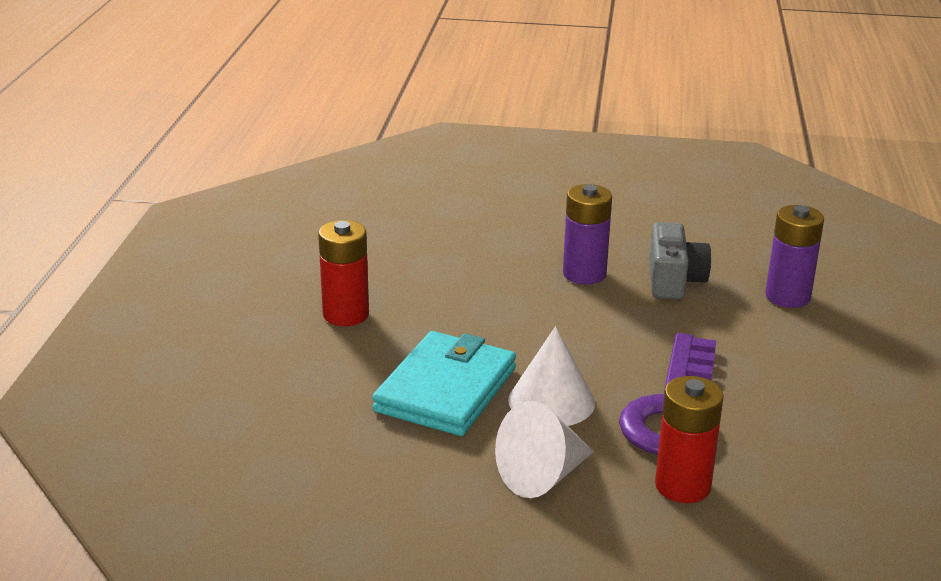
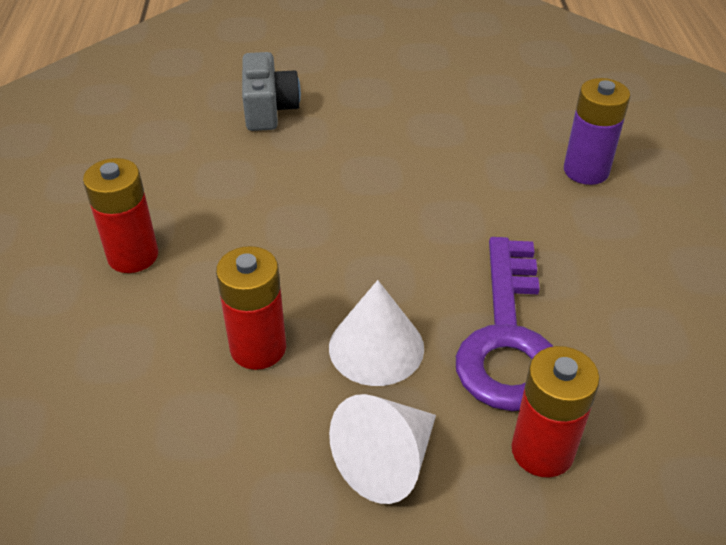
camera: 10 degrees left, 15 degrees up
turquoise wallet [372,331,516,436] -> red battery [216,246,286,370]
purple battery [563,184,612,285] -> none
grey camera [649,222,711,299] -> grey camera moved to [242,52,301,131]

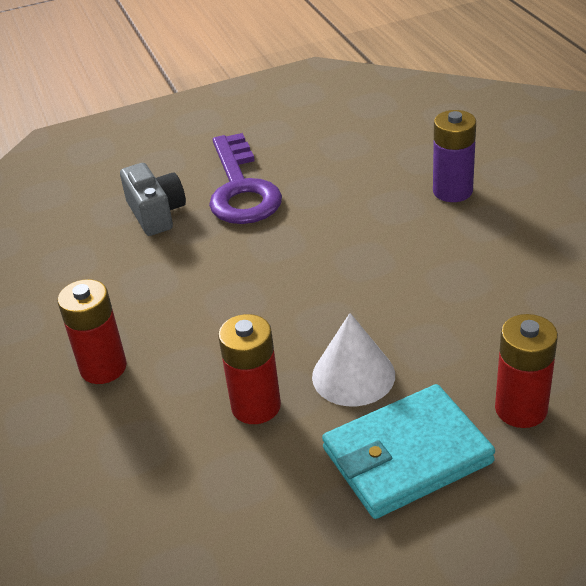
camera: 15 degrees left, 5 degrees down
white cone [329,394,436,504] -> turquoise wallet [322,384,495,519]
purple key [456,237,553,411] -> purple key moved to [209,133,282,224]

